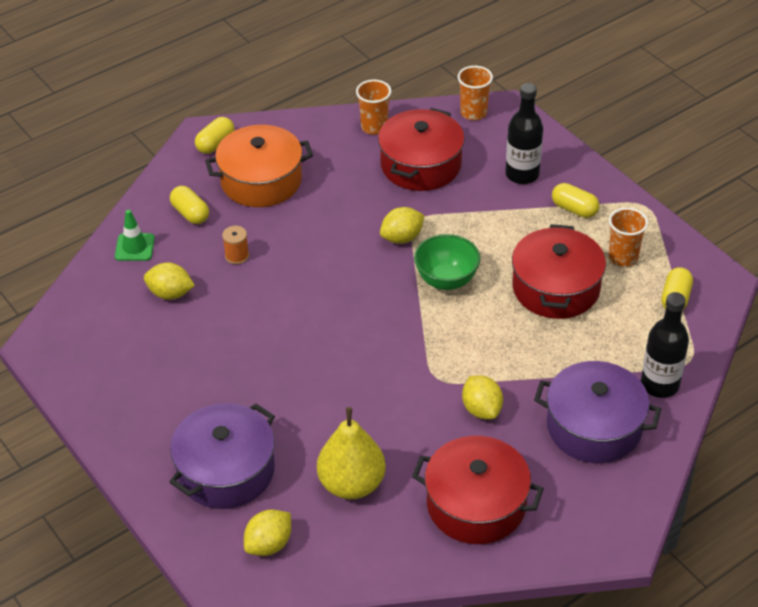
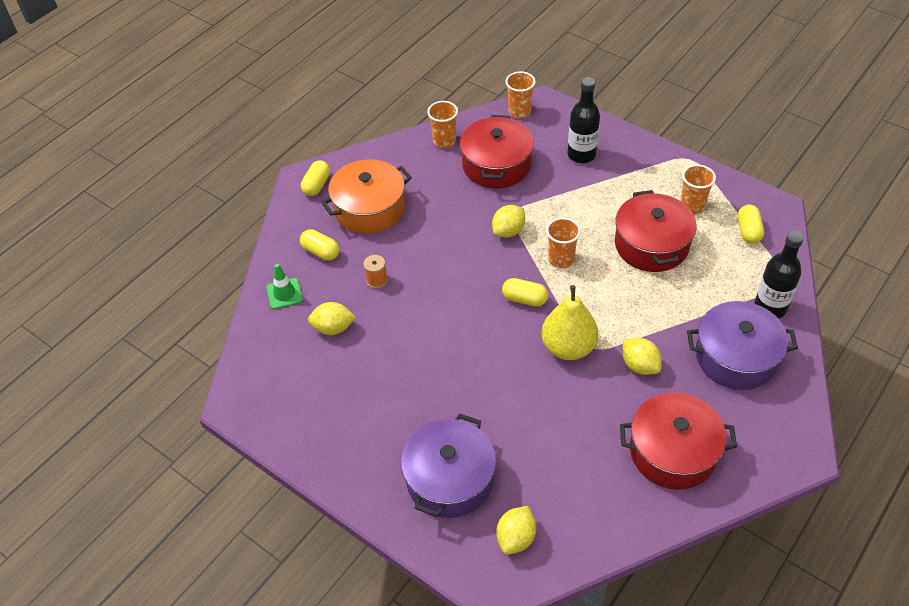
camera: 15 degrees left, 5 degrees up
yellow pear [317,407,386,499] -> yellow pear moved to [541,285,598,360]
green bowl [414,234,480,290] -> orange cup [546,218,581,268]
yellow capsule [552,183,599,218] -> yellow capsule moved to [502,278,548,307]

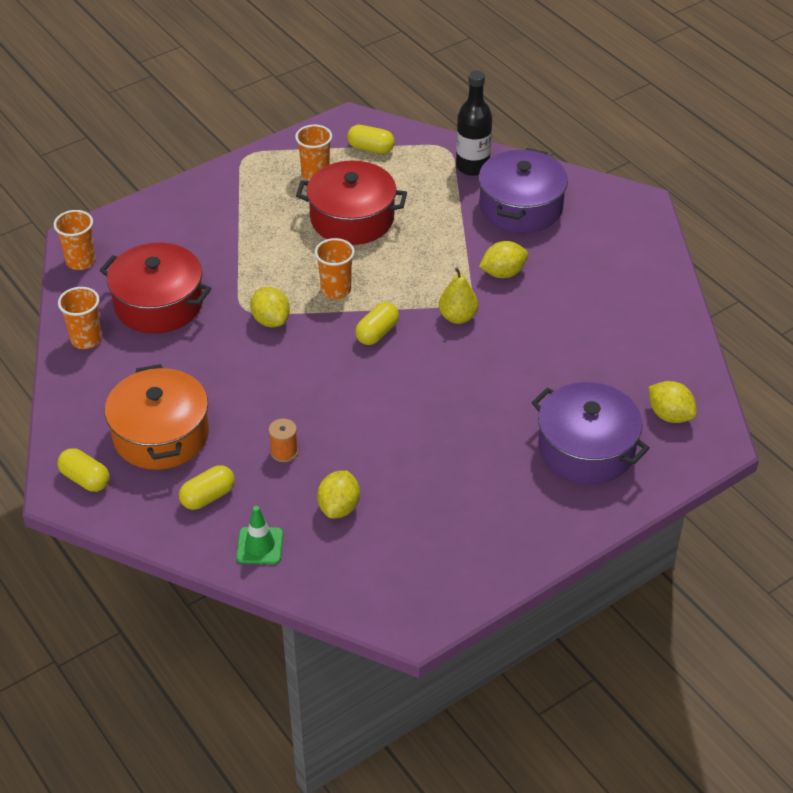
camera: 75 degrees left, 5 degrees down
yellow pear [541,285,598,360] -> yellow pear [439,267,478,324], size x0.63
black bottle [567,77,600,163] -> none
red pot [620,392,737,490] -> none

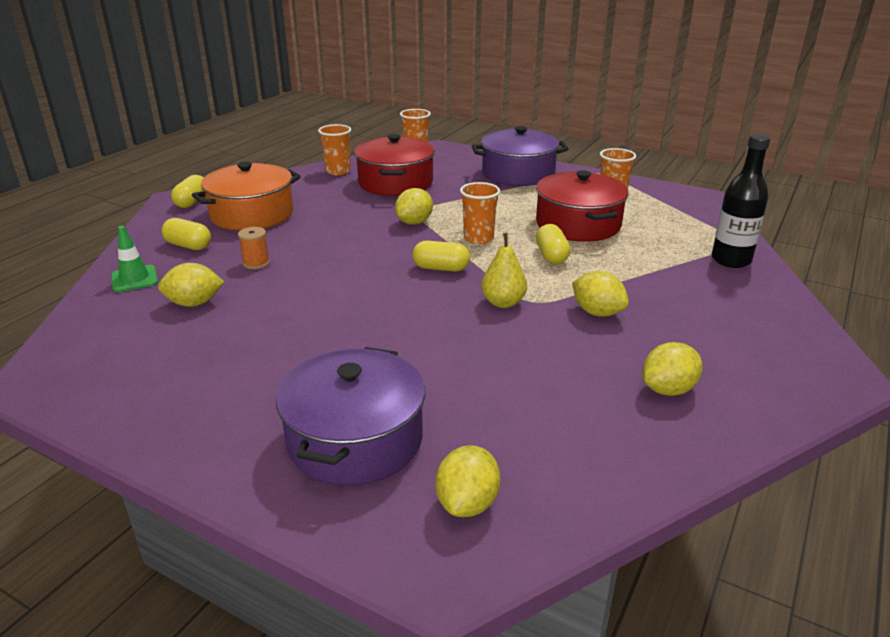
camera: 65 degrees right, 15 degrees down
yellow capsule [347,125,395,154] -> yellow capsule moved to [536,224,571,264]
purple pot [479,148,568,233] -> purple pot moved to [472,126,569,186]
none -> yellow lemon [642,342,703,396]

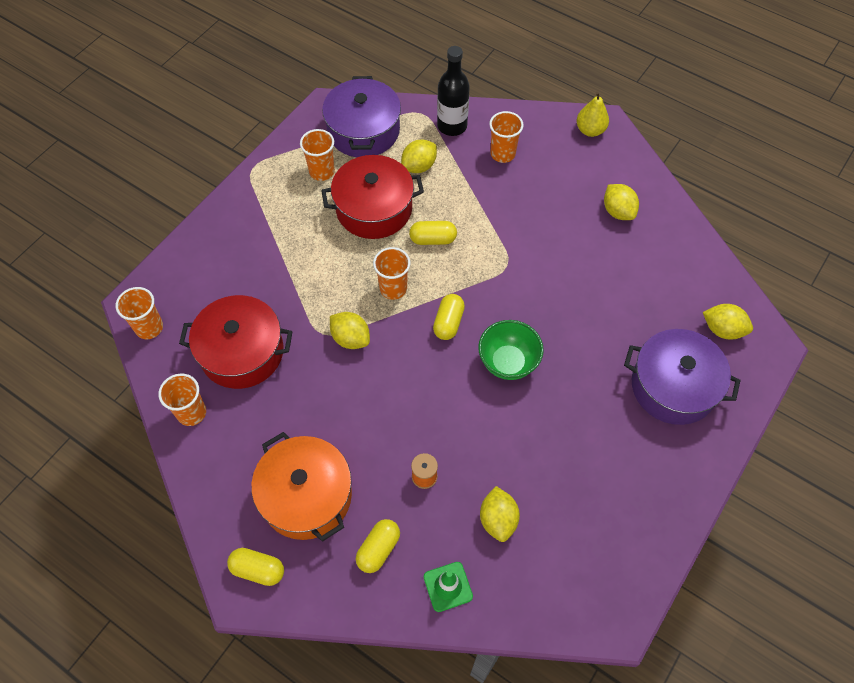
camera: 85 degrees left, 30 degrees up
purple pot [472,126,569,186] -> purple pot moved to [322,76,401,157]
yellow pear [481,233,527,308] -> yellow pear moved to [576,92,609,137]
yellow lemon [572,271,629,316] -> yellow lemon moved to [401,139,437,173]
none -> green bowl [478,320,544,380]
none -> orange cup [489,111,523,163]

